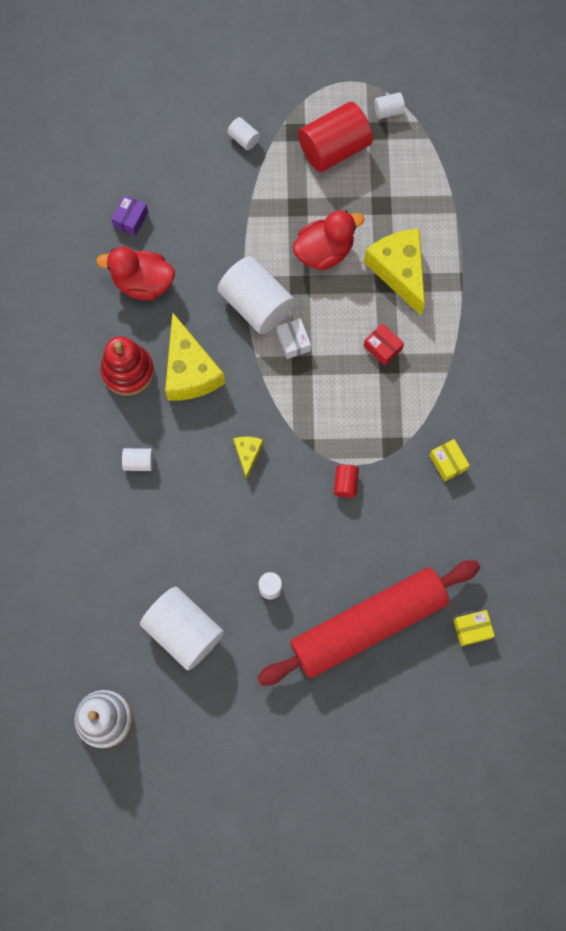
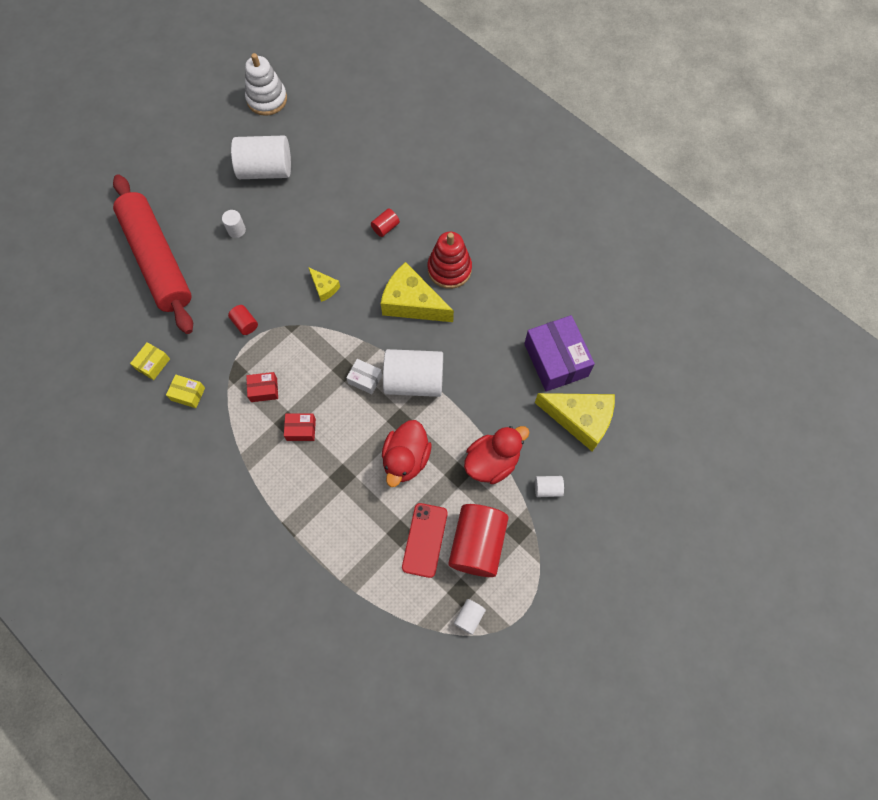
camera: 135 degrees right, 5 degrees down
red duck [96,247,175,301] -> red duck moved to [464,426,529,484]
purple box [111,195,148,236] -> purple box [524,315,595,392], size x2.06
white cylinder [122,448,153,471] -> red cylinder [371,209,400,237]
red rolling pin [257,560,480,686] -> red rolling pin turned 45 degrees counterclockwise [113,174,193,334]
yellow cheese [364,229,425,316] -> yellow cheese moved to [535,393,615,451]
yellow box [453,610,495,646] -> yellow box moved to [130,342,170,380]
none -> red box [246,372,278,402]
none -> red phone [402,503,448,578]

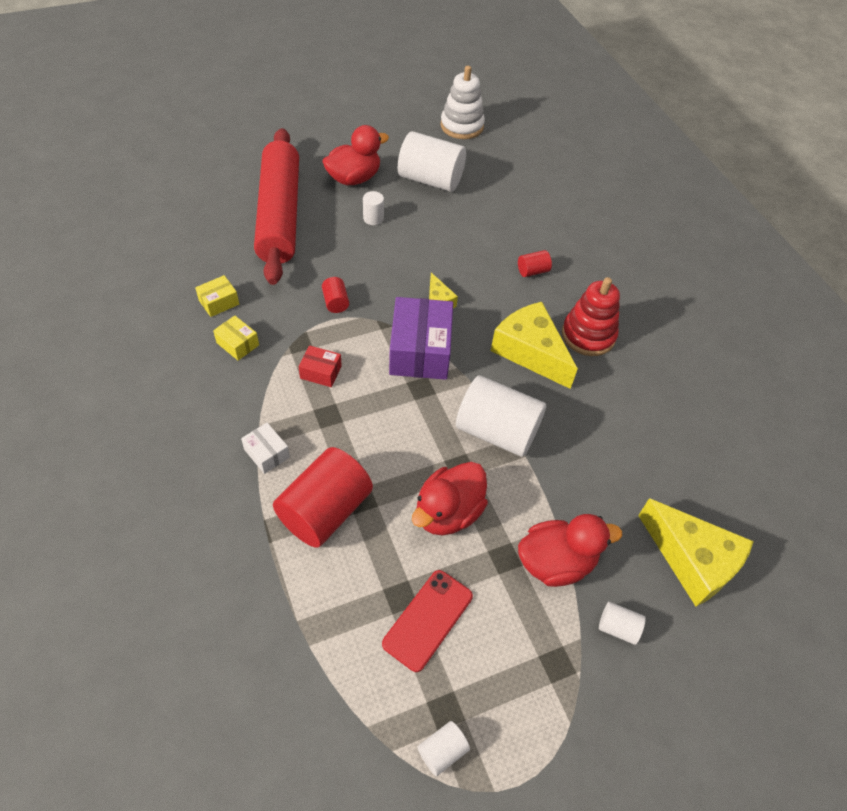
camera: 20 degrees right, 15 degrees down
red box [284,414,316,441] -> none
white box [346,359,382,394] -> white box moved to [241,423,290,474]
red cylinder [448,504,508,577] -> red cylinder moved to [273,447,373,548]
purple box [524,315,595,392] -> purple box moved to [389,297,453,380]
none -> red duck [322,125,389,185]

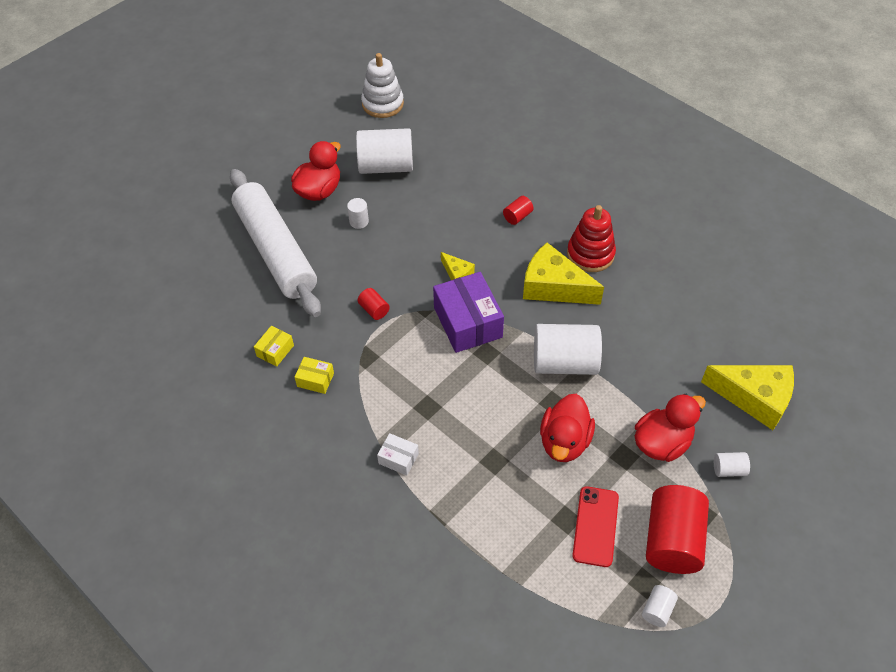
camera: 20 degrees left, 0 degrees up
red rolling pin [254,128,299,285] -> white rolling pin [230,169,321,317]
red cylinder [273,447,373,548] -> red cylinder moved to [646,485,709,574]
red box [298,345,342,387] -> none

